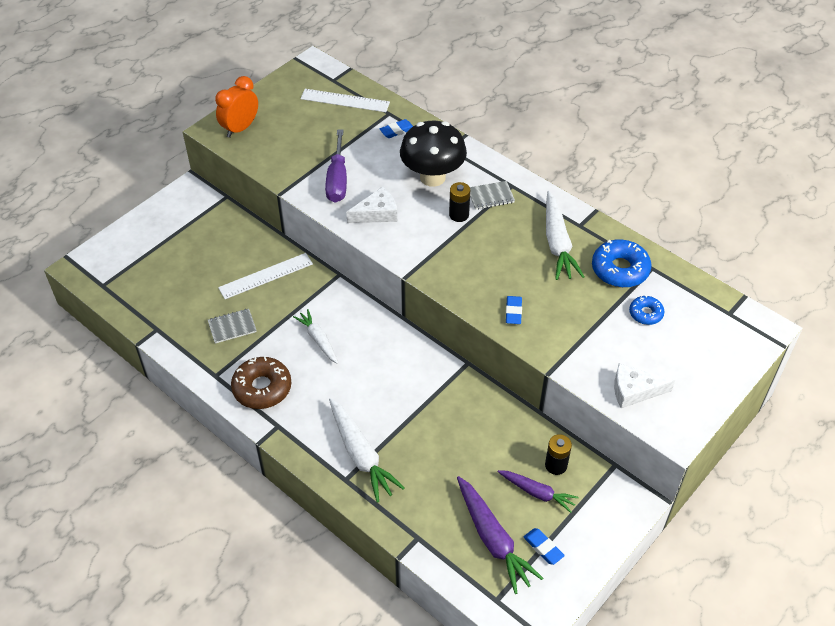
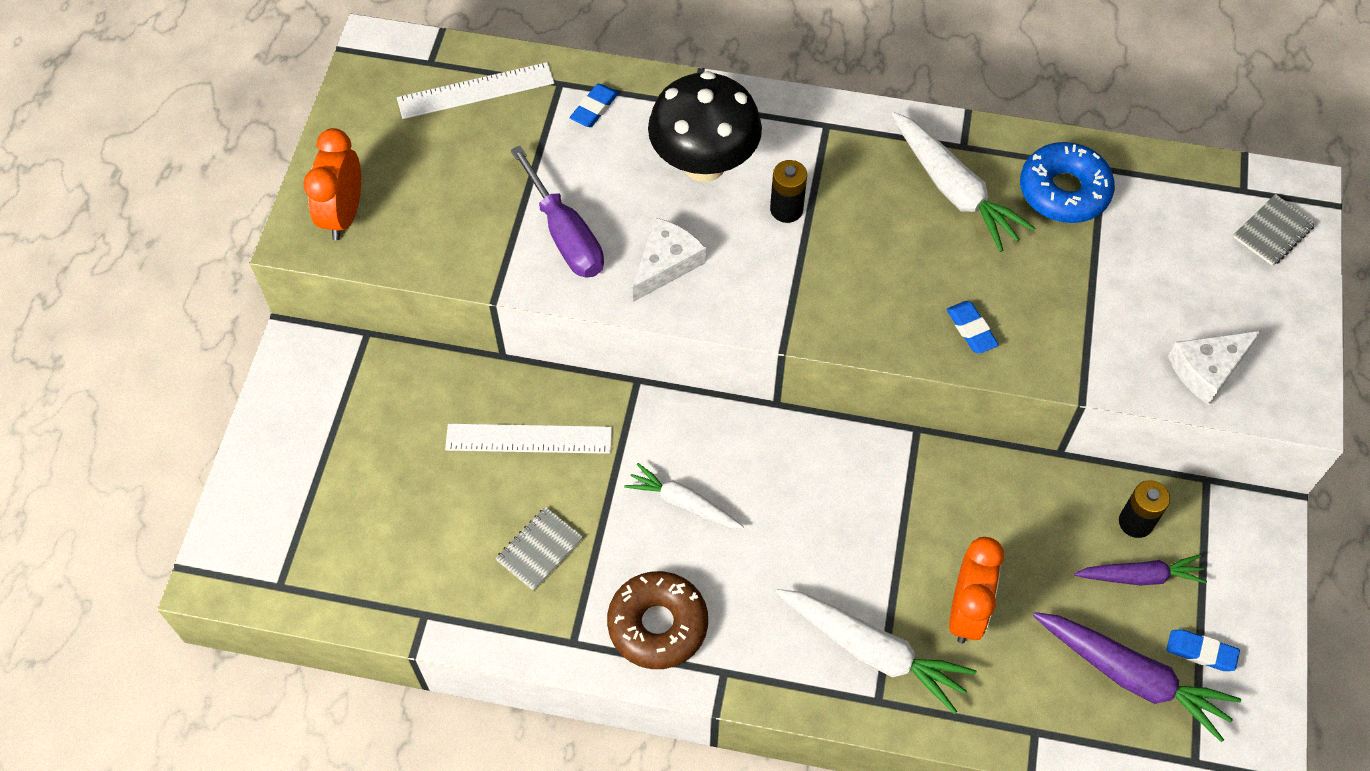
camera: 30 degrees left, 10 degrees up
white ruler [218,253,313,299] -> white ruler turned 60 degrees clockwise [445,424,612,454]
grey notebook [470,181,515,210] -> grey notebook moved to [1233,194,1316,266]
blue donut [629,295,665,325] -> none
none -> orange clock [949,537,1004,644]

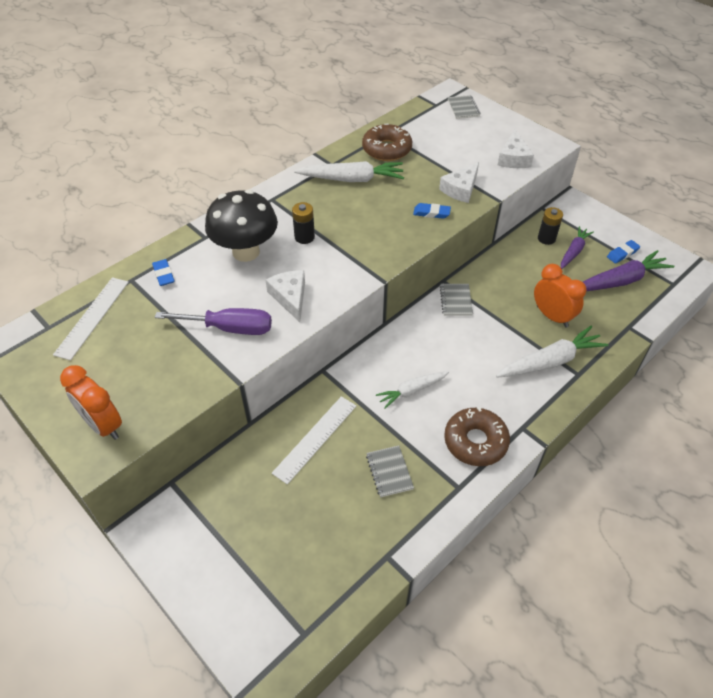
camera: 55 degrees left, 10 degrees down
blue donut [1020,142,1115,223] -> brown donut [362,124,412,161]
none -> white cheese [439,162,479,203]
none -> grey notebook [440,284,473,316]

